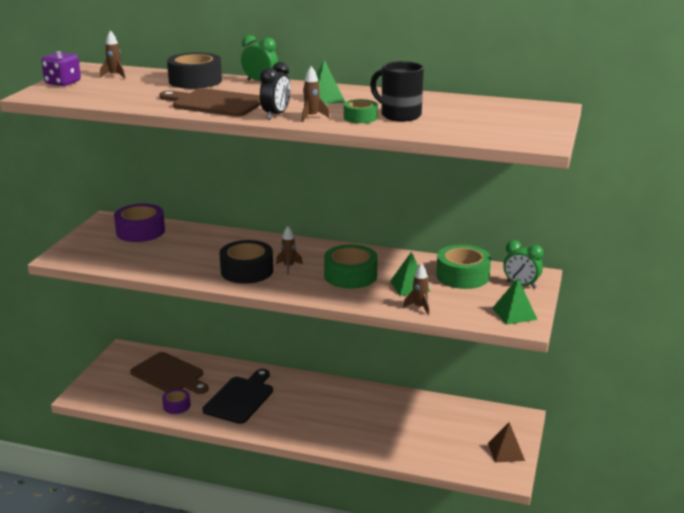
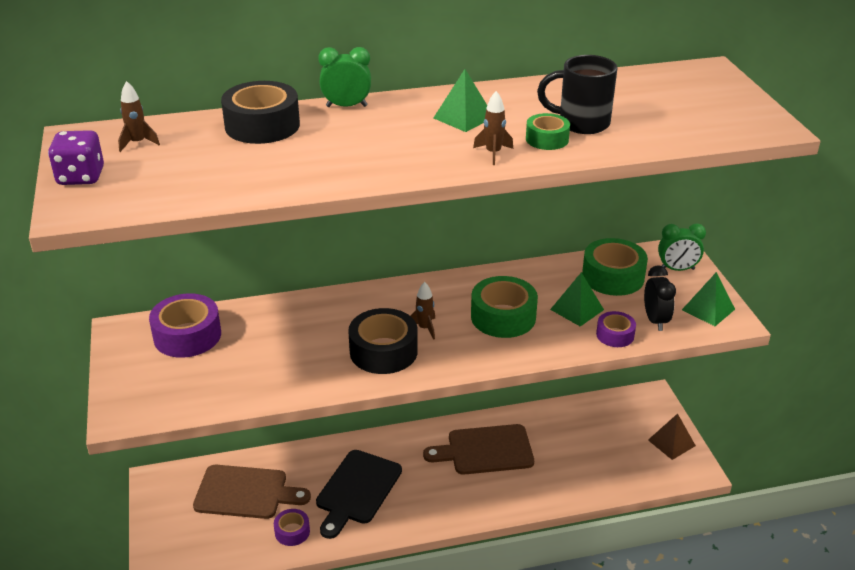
camera: 30 degrees left, 10 degrees up
brown cutting board [159,88,261,117] -> brown cutting board moved to [423,424,534,475]
black cutting board [203,369,273,424] -> black cutting board turned 150 degrees counterclockwise [316,450,402,539]
black clock [260,62,291,119] -> black clock moved to [644,265,676,331]
brown rocket [403,263,429,315] -> purple tape [596,311,636,347]

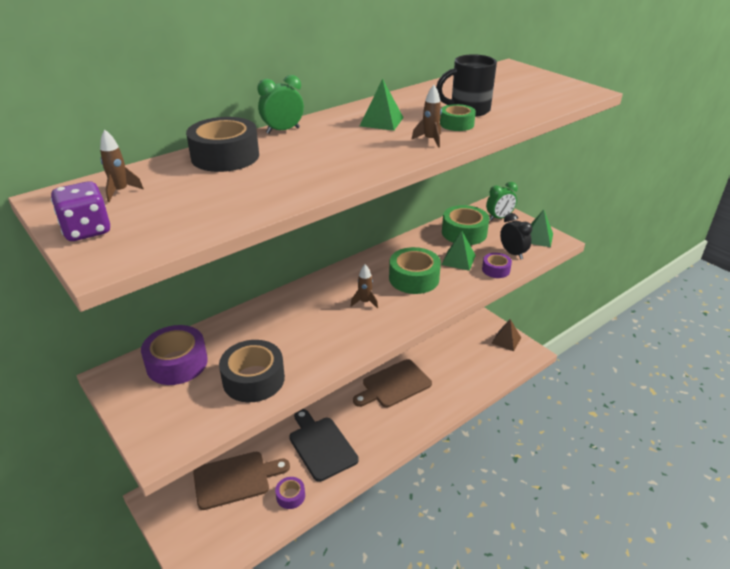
camera: 25 degrees left, 0 degrees up
black cutting board [316,450,402,539] -> black cutting board turned 150 degrees clockwise [289,409,359,482]
black tape [348,308,418,374] -> black tape moved to [219,340,285,402]

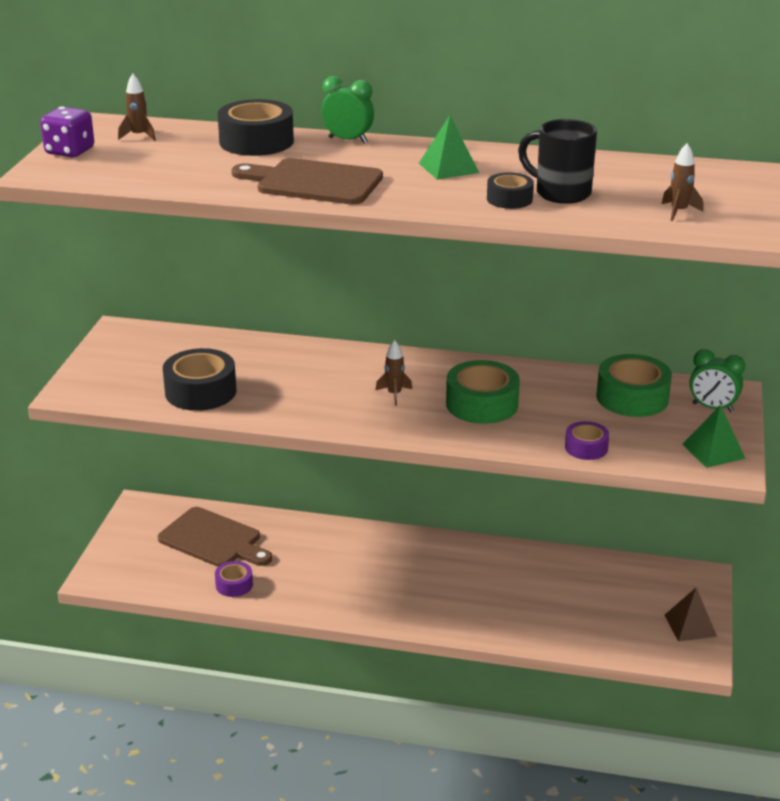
camera: 50 degrees right, 5 degrees down
purple tape [141,325,208,385] -> none
black cutting board [289,409,359,482] -> none
brown cutting board [353,359,432,408] -> brown cutting board moved to [232,158,383,205]
brown rocket [411,85,442,148] -> brown rocket moved to [662,143,703,221]
green tape [440,104,476,131] -> black tape [487,173,534,209]
green pyramid [441,231,476,271] -> none
black clock [500,213,532,260] -> none

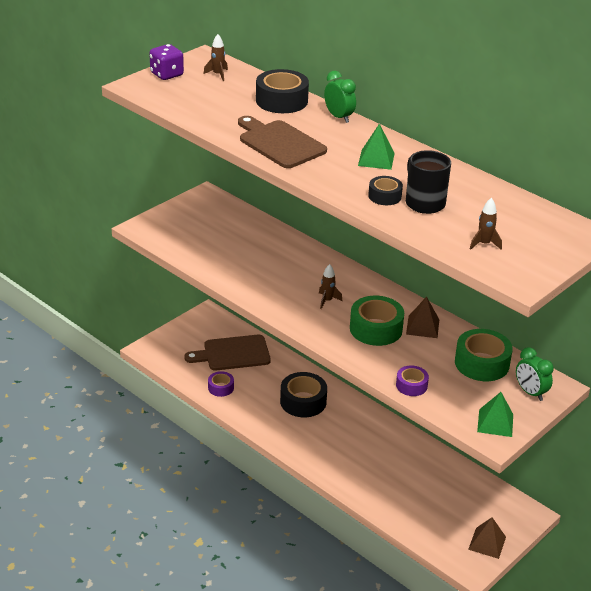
camera: 30 degrees right, 5 degrees up
brown cutting board [158,507,272,567] -> brown cutting board turned 105 degrees clockwise [184,335,271,370]
black tape [163,348,237,411] -> black tape moved to [280,372,327,418]
none -> brown pyramid [406,297,439,338]

